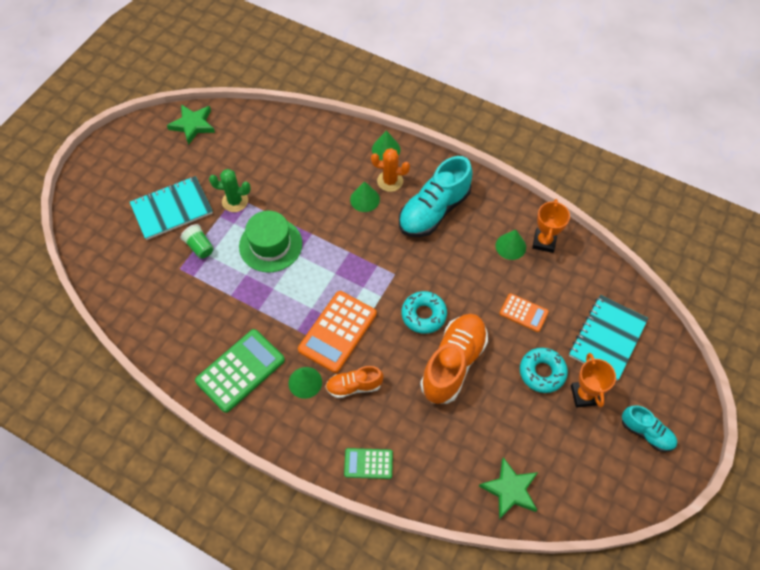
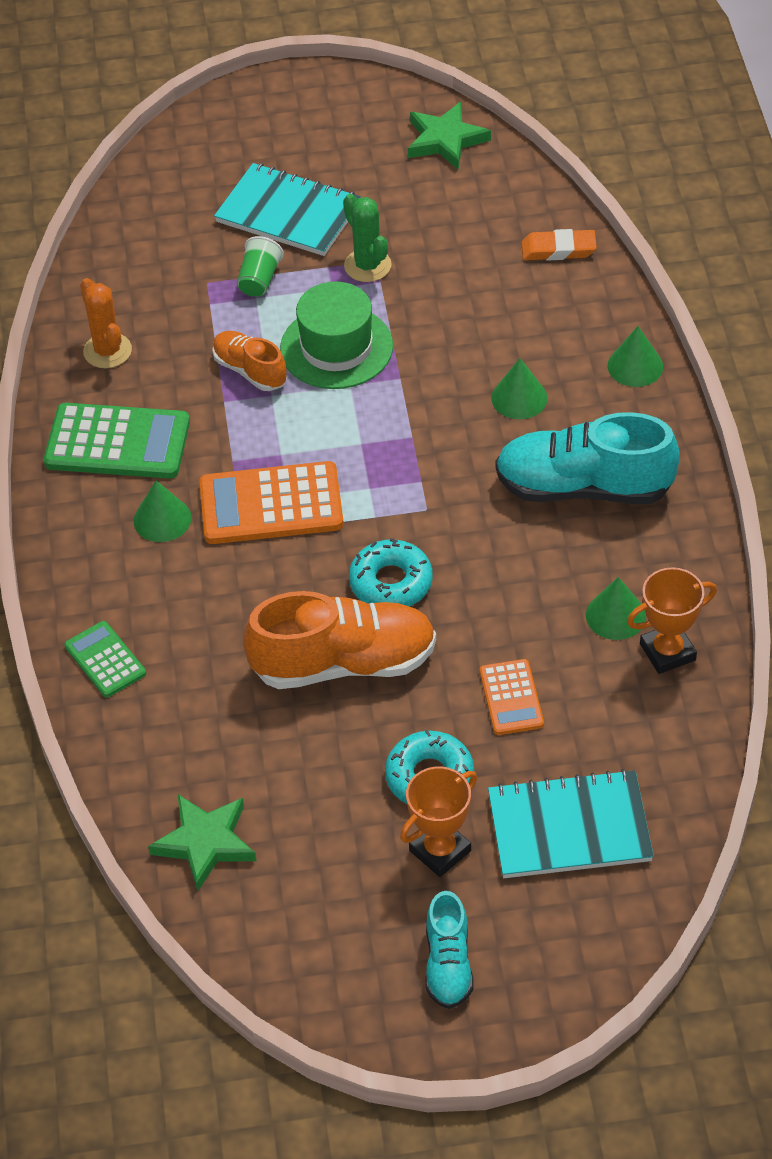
camera: 55 degrees right, 10 degrees down
orange shoe [326,366,383,398] -> orange shoe moved to [212,331,287,391]
orange cactus [371,148,410,192] -> orange cactus moved to [80,278,132,368]
none -> orange eraser [521,229,597,261]

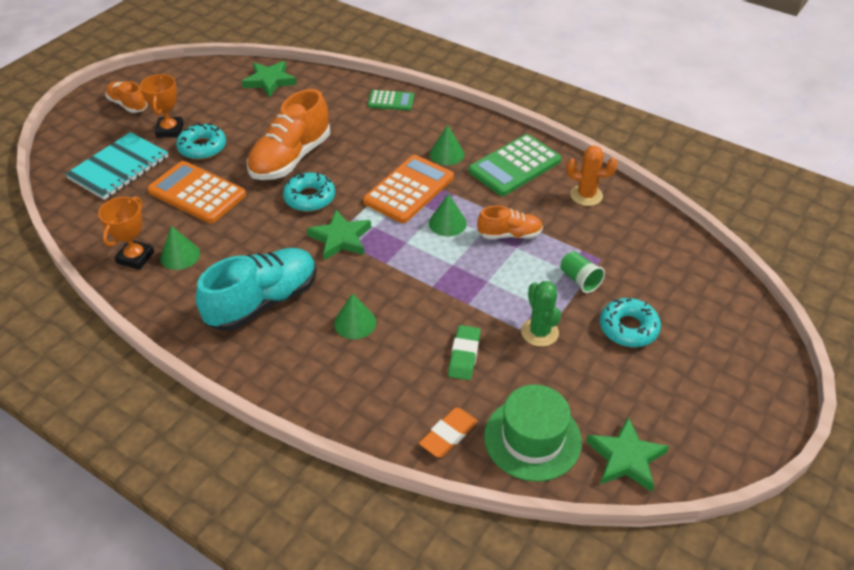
camera: 130 degrees right, 5 degrees down
turquoise notebook [214,163,362,256] -> turquoise donut [600,298,661,347]
green hat [280,282,393,389] -> green hat moved to [484,384,582,482]
green cactus [343,194,392,282] -> green cactus turned 60 degrees clockwise [521,281,561,347]
turquoise shoe [425,891,473,1009] -> orange shoe [106,81,147,113]
orange calculator [480,659,544,735] -> orange calculator [147,161,246,223], size x1.78
green cone [608,326,663,387] -> green cone moved to [429,193,467,237]
none -> green star [307,210,371,260]
none -> green eraser [448,325,481,380]

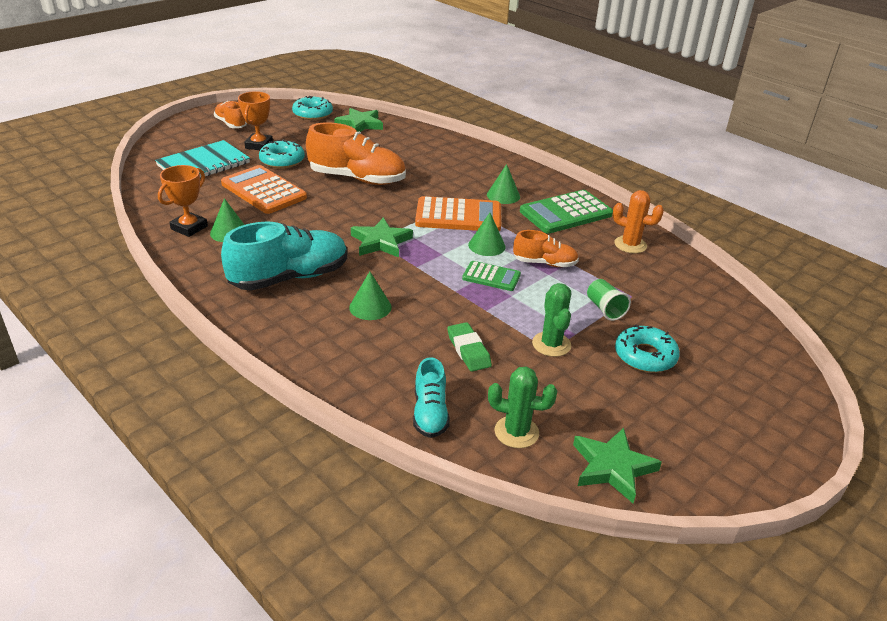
camera: 10 degrees right, 10 degrees down
orange shoe [247,89,330,180] -> orange shoe turned 120 degrees counterclockwise [306,123,406,185]
turquoise donut [283,172,335,212] -> turquoise donut moved to [292,96,333,120]
orange calculator [363,155,454,223] -> orange calculator turned 45 degrees clockwise [415,196,501,231]
green calculator [368,90,414,111] -> green calculator moved to [462,261,521,291]
orange eraser [419,408,478,457] -> turquoise shoe [413,357,450,438]
green eraser [448,325,481,380] -> green eraser turned 45 degrees counterclockwise [447,322,492,371]
green hat [484,384,582,482] -> green cactus [488,366,557,448]

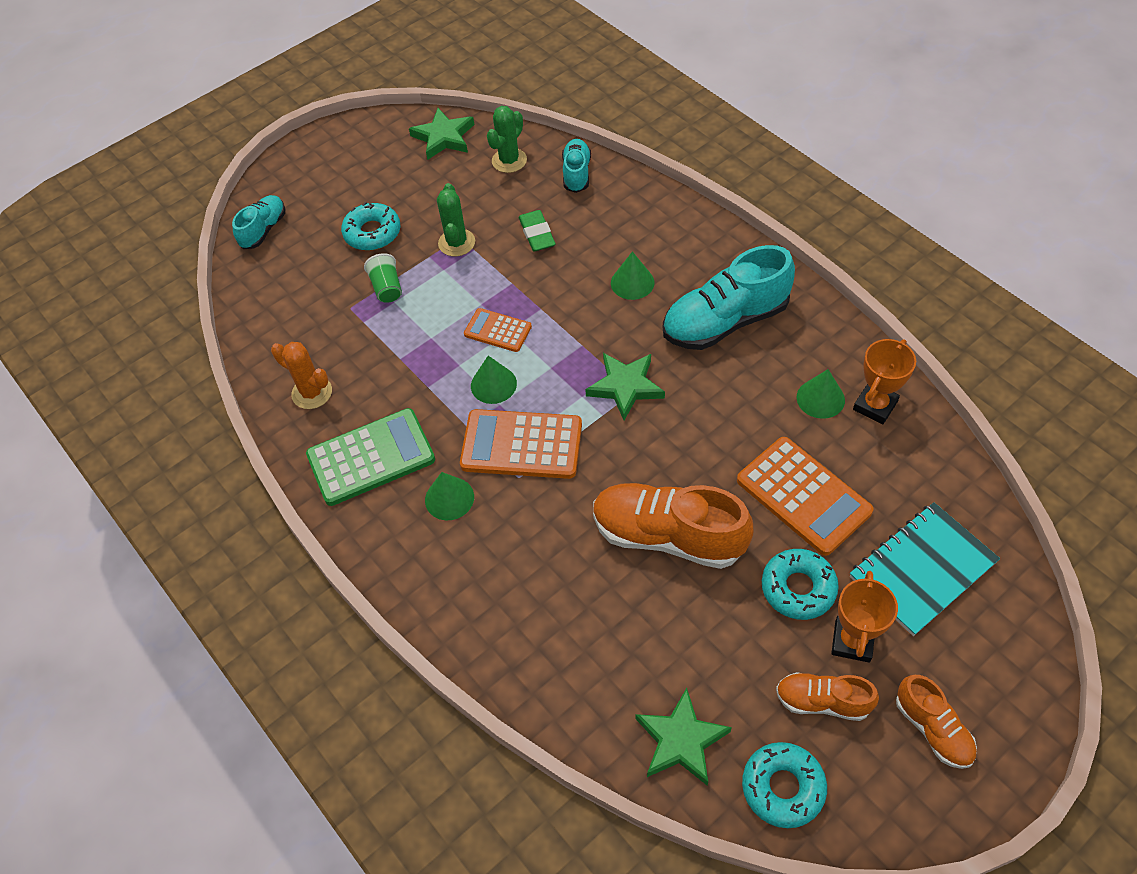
camera: 170 degrees left, 20 degrees up
green calculator [462,261,521,291] -> orange calculator [464,308,532,352]
green cactus [488,366,557,448] -> green cactus turned 75 degrees counterclockwise [487,106,527,173]
orange shoe [513,230,579,267] -> orange shoe moved to [776,672,879,721]
none -> turquoise shoe [232,195,285,249]

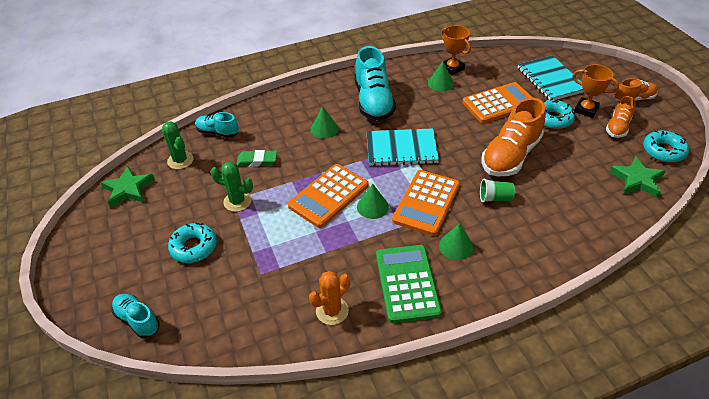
camera: 75 degrees left, 10 degrees down
green cup [364,253,402,303] -> green cup moved to [480,178,515,203]
orange calculator [464,308,532,352] -> orange calculator [288,164,369,228], size x1.78
green star [585,353,665,420] -> turquoise notebook [366,128,439,166]

